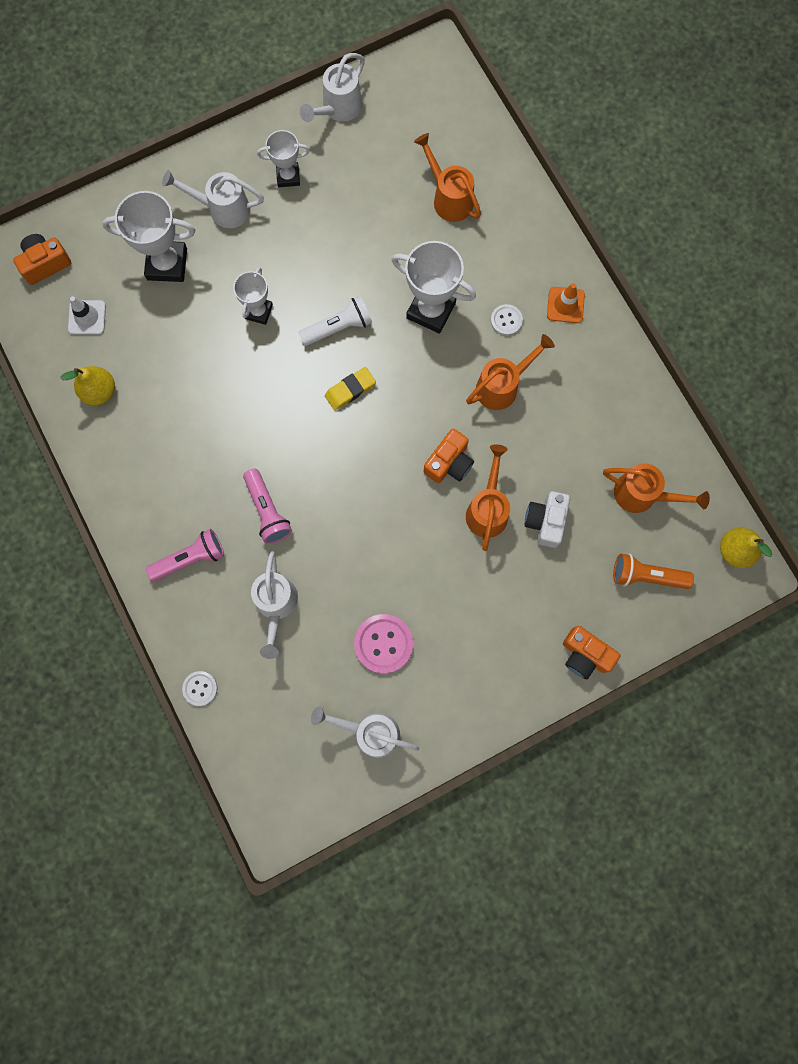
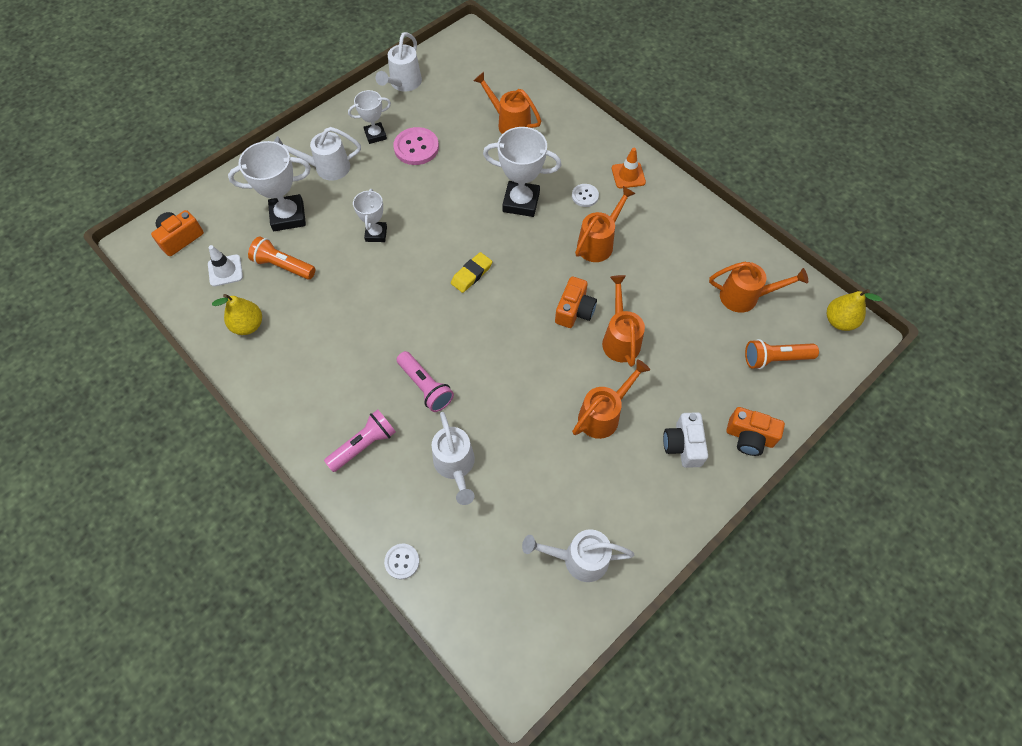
camera: 15 degrees left, 15 degrees down
white flashlight [298,296,372,346] -> none
pink button [354,614,413,674] -> pink button moved to [393,127,439,165]
white camera [525,491,570,548] -> white camera moved to [663,412,708,468]
none -> orange flashlight [248,236,316,279]
none -> orange watering can [572,359,650,439]

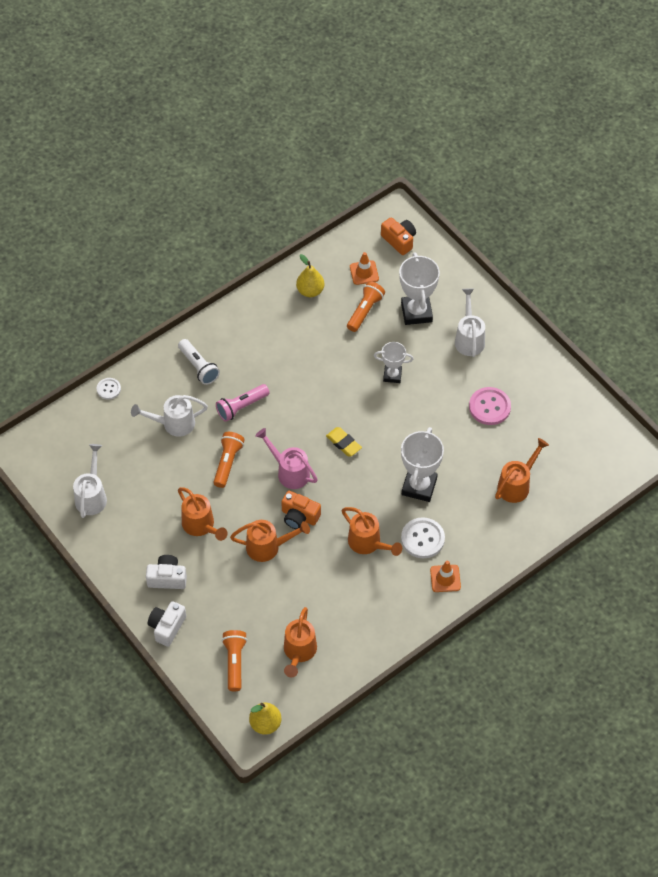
camera: 95 degrees right, 5 degrees down
white traffic cone [208,245,243,287] -> orange traffic cone [350,252,379,285]
pink flashlight [324,410,396,472] -> white flashlight [178,339,220,385]
white trophy [348,90,391,144] -> none
white watering can [376,32,422,91] -> none
white button [572,184,599,207] -> white button [401,517,445,558], size x1.72
orange camera [727,407,785,456] -> white camera [148,601,186,647]
none -> orange flashlight [213,432,245,488]
none -> pink watering can [255,428,318,489]

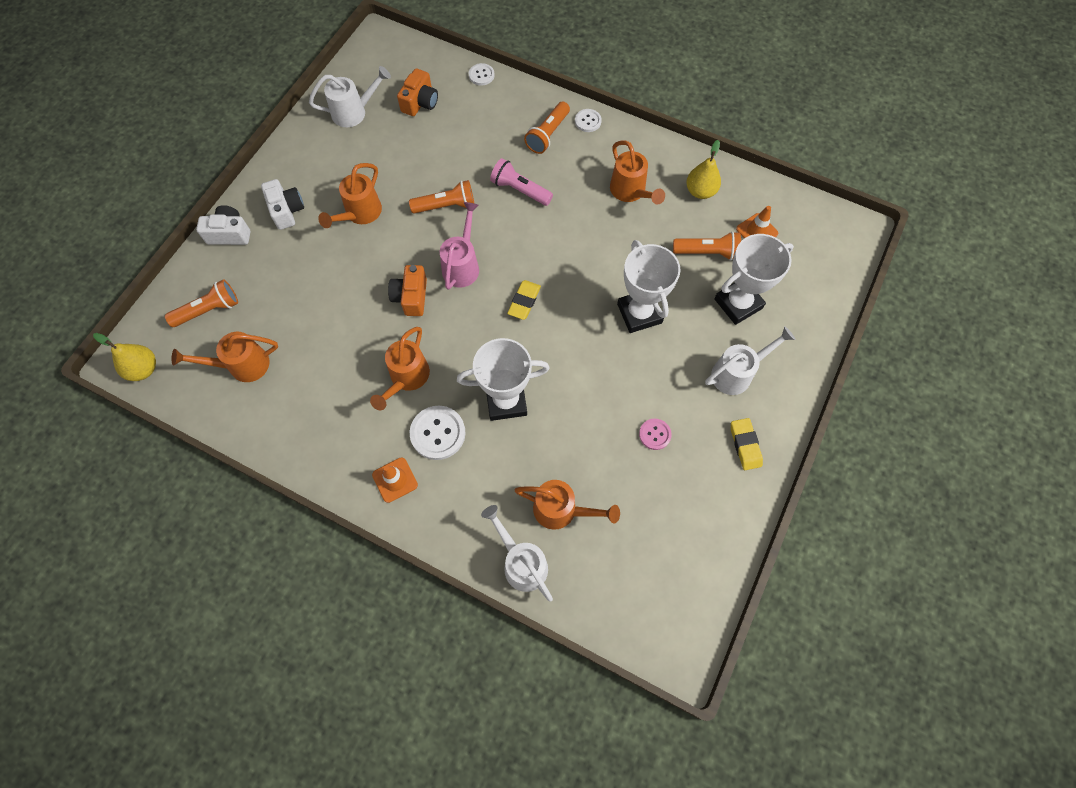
camera: 65 degrees right, 10 degrees up
white watering can [131,395,208,437] -> white watering can moved to [481,505,553,602]
white flashlight [178,339,220,385] -> orange flashlight [524,101,570,154]
orange watering can [230,520,310,562] -> orange watering can moved to [610,141,665,205]
white trophy [374,342,414,383] -> white trophy [617,240,680,333], size x1.65
orange camera [381,217,416,255] -> orange camera moved to [397,68,438,116]
pink button [469,387,511,425] -> pink button [639,419,672,450], size x0.58
none -> white button [575,109,602,132]
none -> yellow eraser [731,418,763,470]

